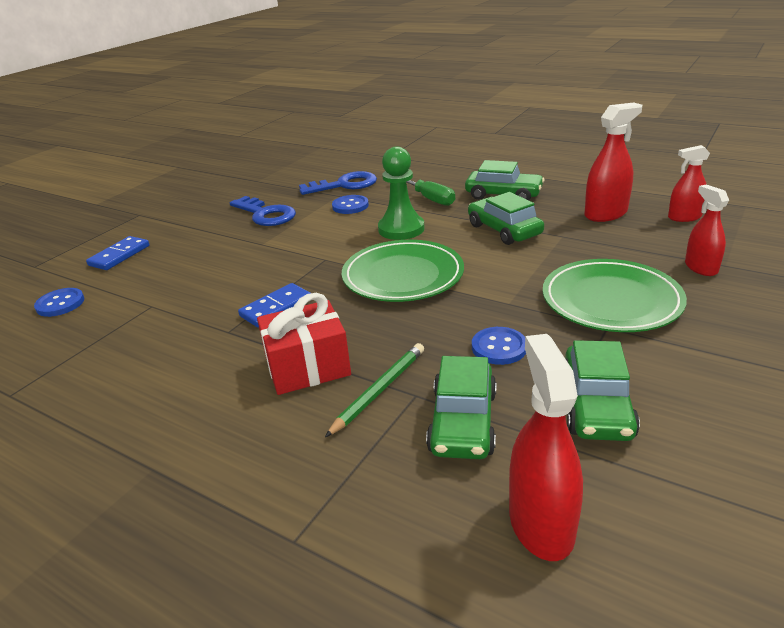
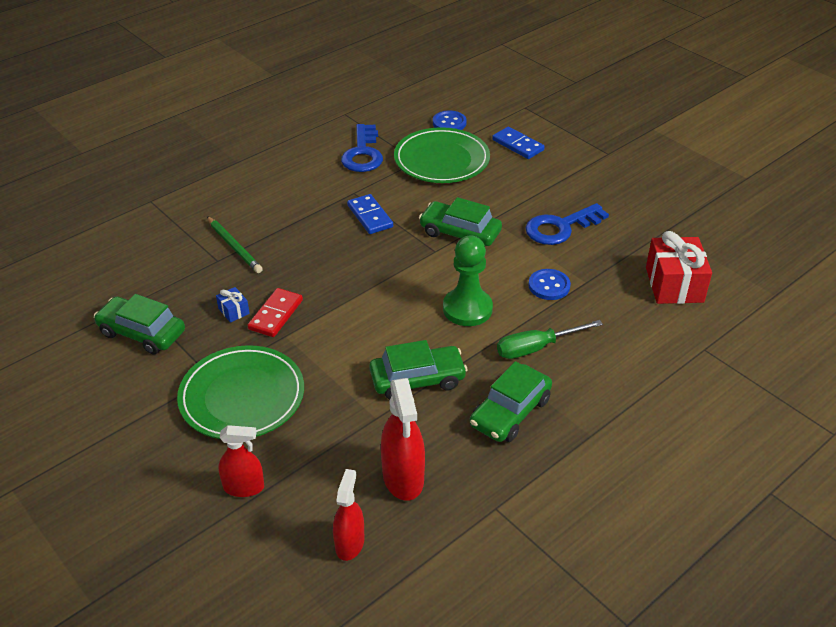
camera: 105 degrees right, 10 degrees up
red gift [257,293,351,395] -> red gift moved to [646,231,712,304]
blue key [299,171,377,195] -> blue key moved to [341,124,383,172]
green plate [342,240,464,302] -> green plate moved to [394,127,490,183]
green car [426,356,497,459] -> green car moved to [419,197,502,246]
blue button [472,327,526,365] -> blue gift [216,287,250,323]
red spray bottle [509,334,583,561] -> none
none -> red domino [248,288,303,337]

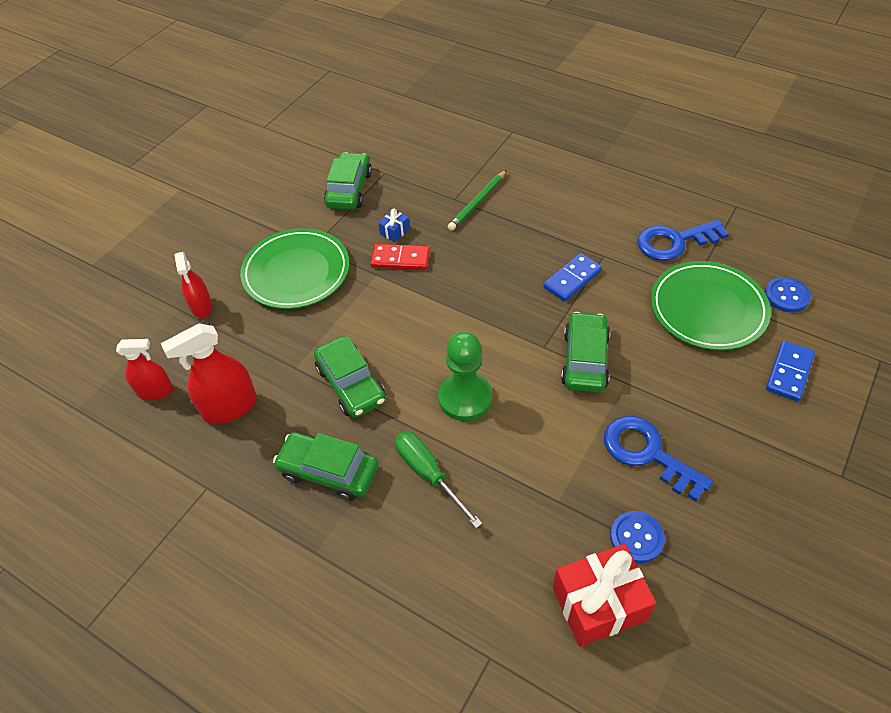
camera: 75 degrees right, 10 degrees up
blue button [528,269,571,300] -> blue button moved to [610,511,665,563]

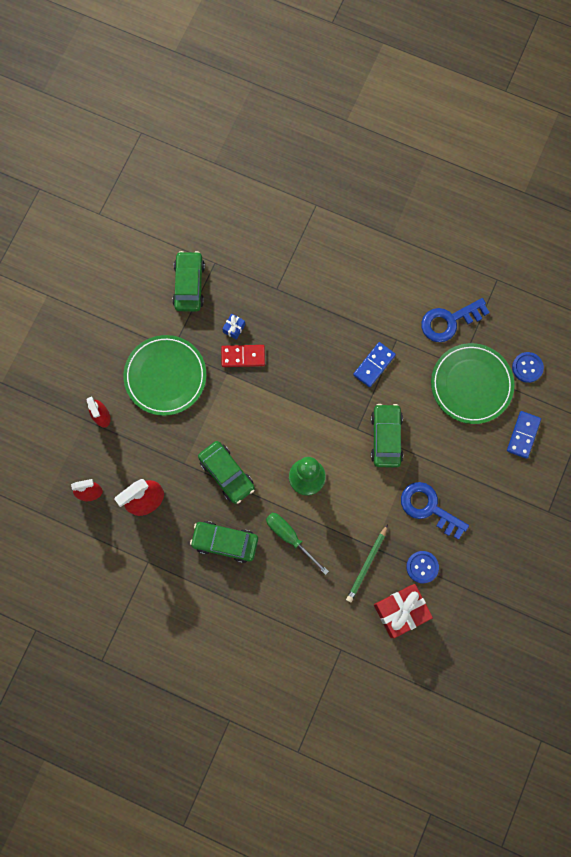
camera: 10 degrees left, 25 degrees up
green pencil [448,170,507,231] -> green pencil moved to [346,524,388,602]

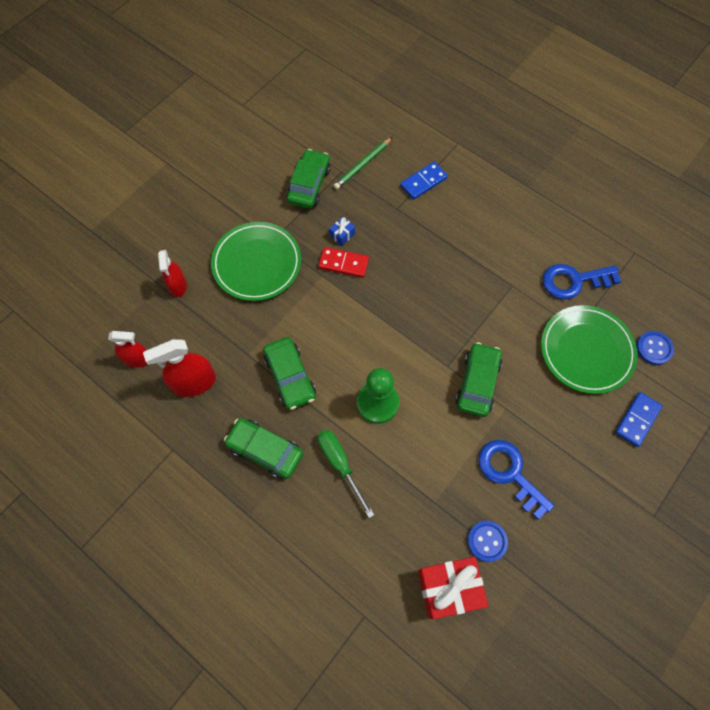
camera: 15 degrees right, 10 degrees down
green pencil [346,524,388,602] -> green pencil moved to [334,137,392,190]
blue domino [353,342,396,387] -> blue domino moved to [400,162,448,200]

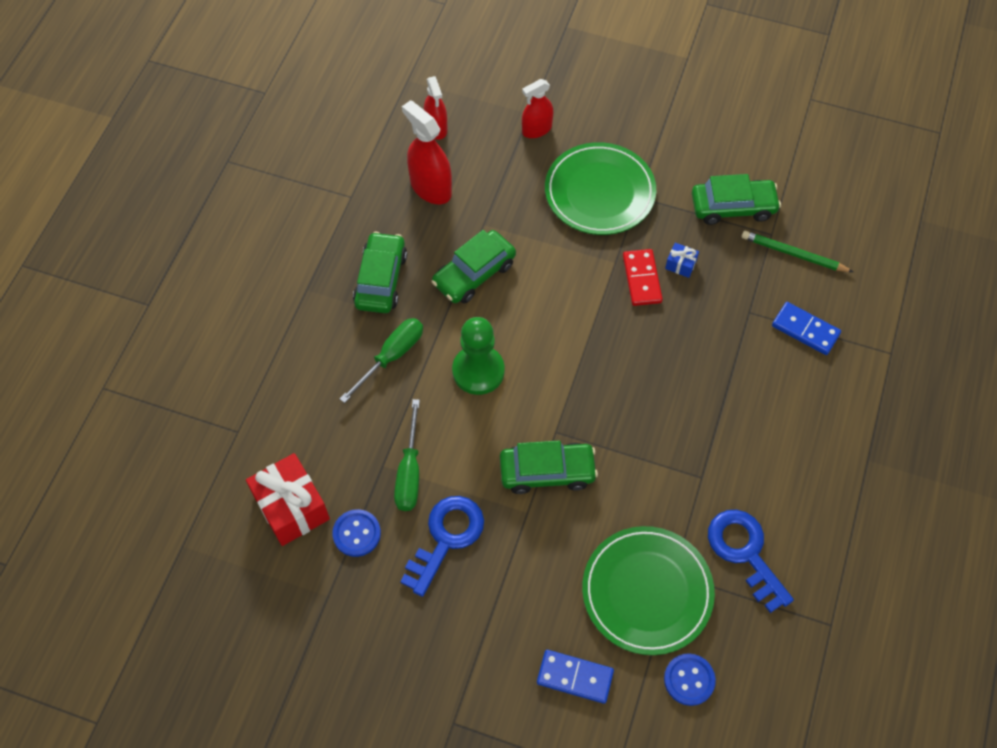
camera: 70 degrees right, 5 degrees down
none -> green screwdriver [394,399,420,511]

